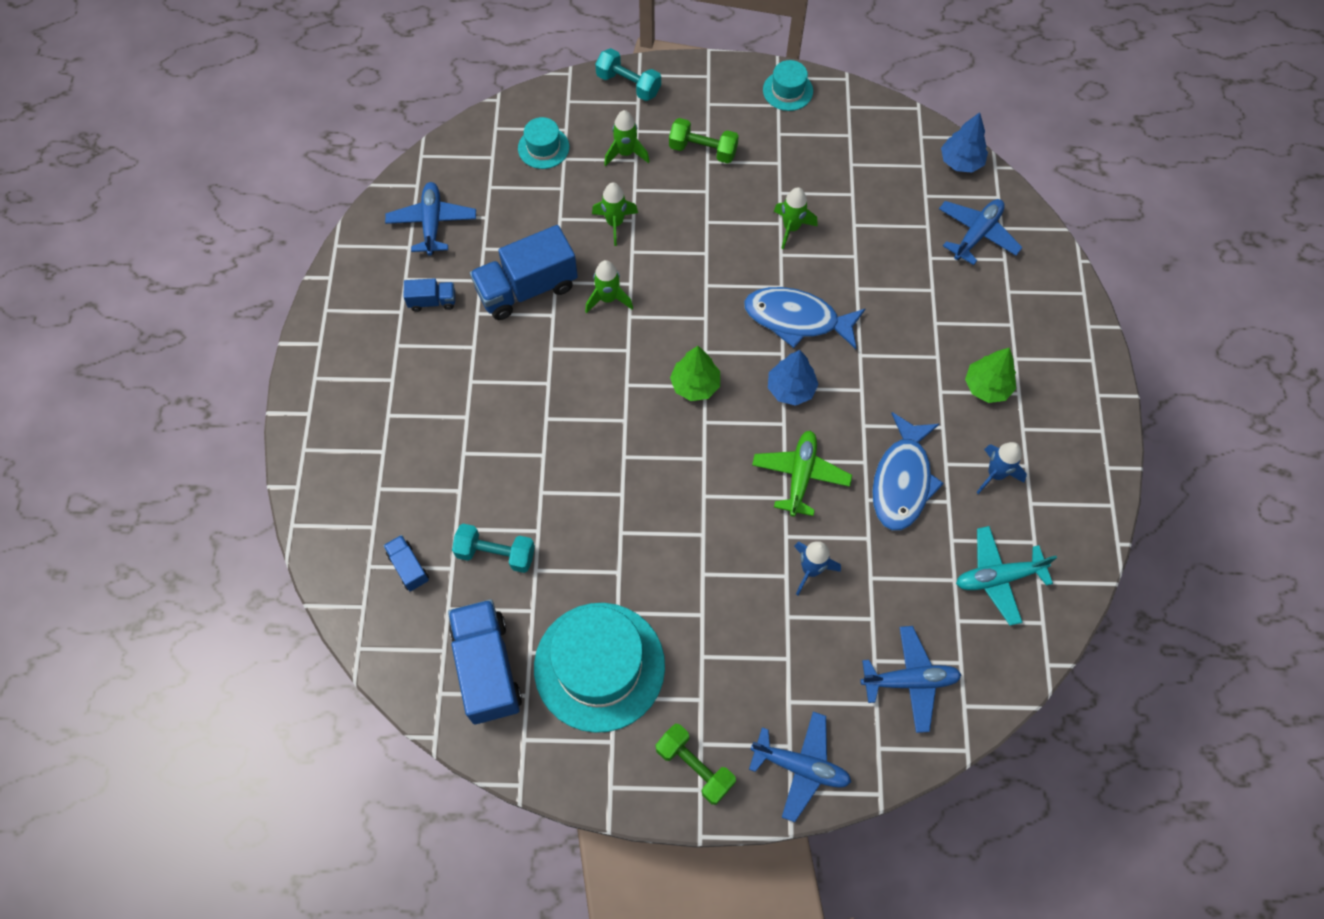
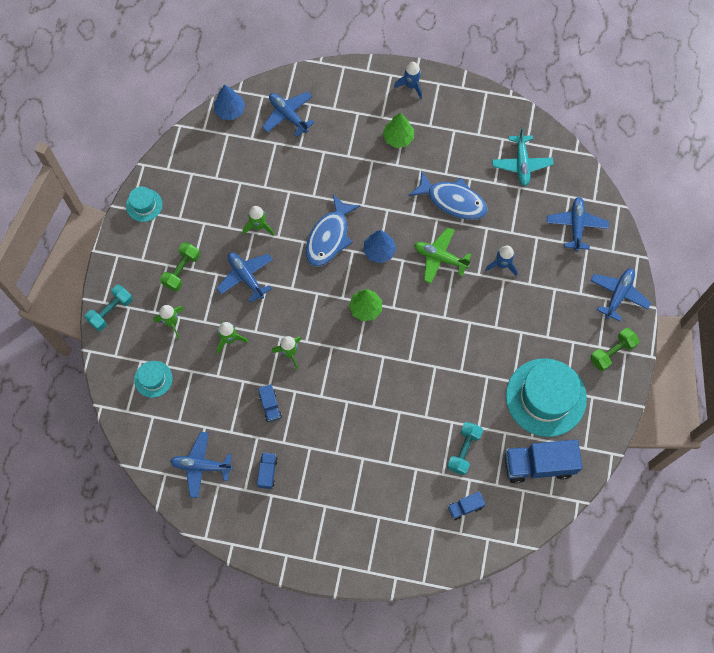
camera: 80 degrees left, 5 degrees up
blue truck [470,225,578,320] -> blue truck [258,384,282,422], size x0.49
blue rocket [976,442,1027,494] -> blue rocket moved to [394,62,422,99]
none -> blue plane [217,252,273,303]

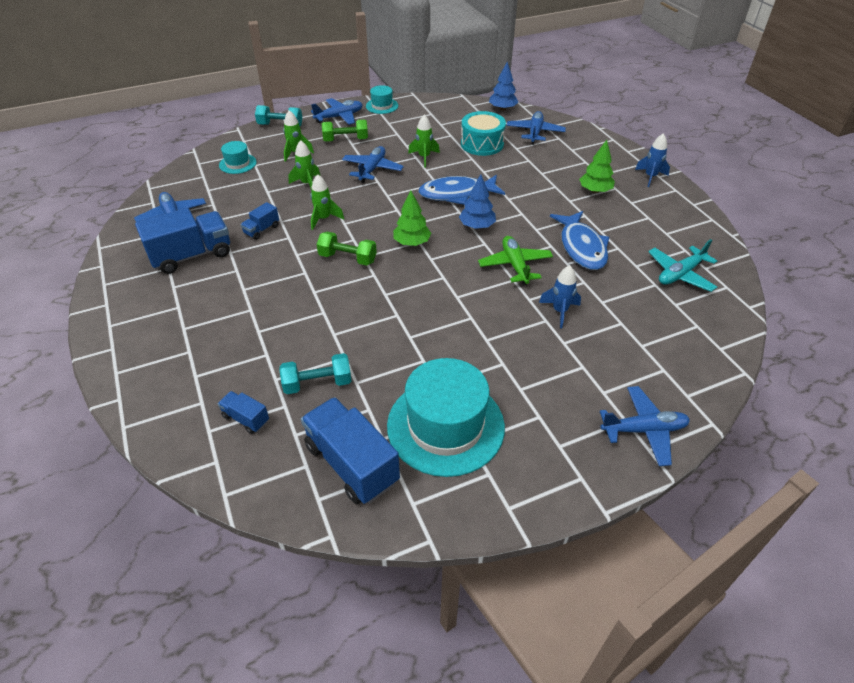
camera: 55 degrees right, 25 degrees down
blue truck [257,453,278,489] -> blue truck [135,208,230,274], size x2.05
blue plane [547,197,609,251] -> blue plane moved to [311,98,363,125]
green dumbbell [590,328,639,371] -> green dumbbell moved to [317,232,377,266]
none -> turquoise drum [461,111,506,156]

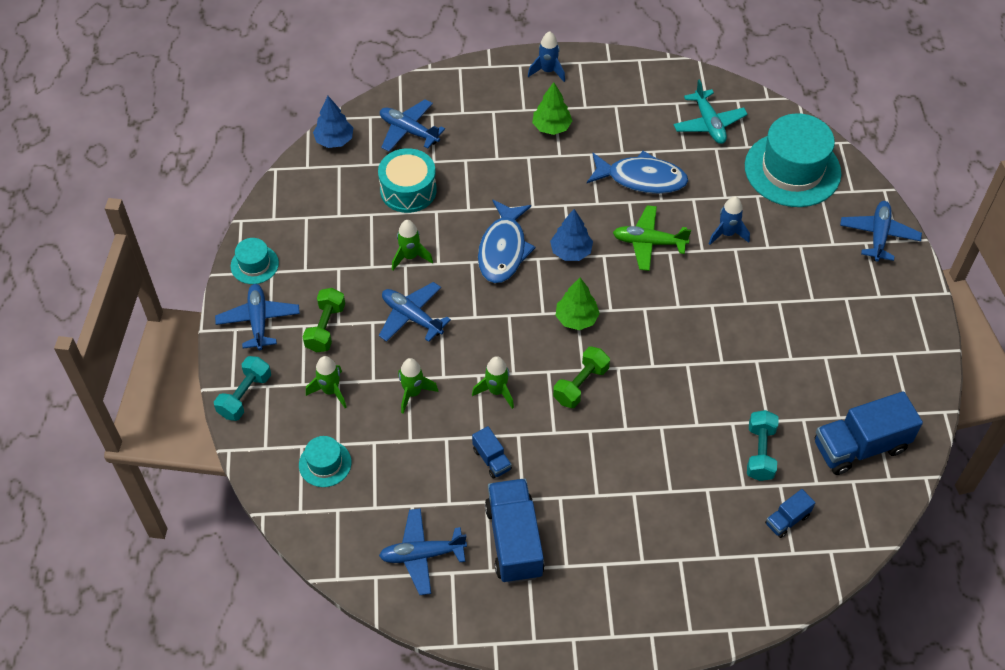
camera: 70 degrees left, 10 degrees up
turquoise hat [387,358,505,477] -> turquoise hat moved to [745,113,841,207]

